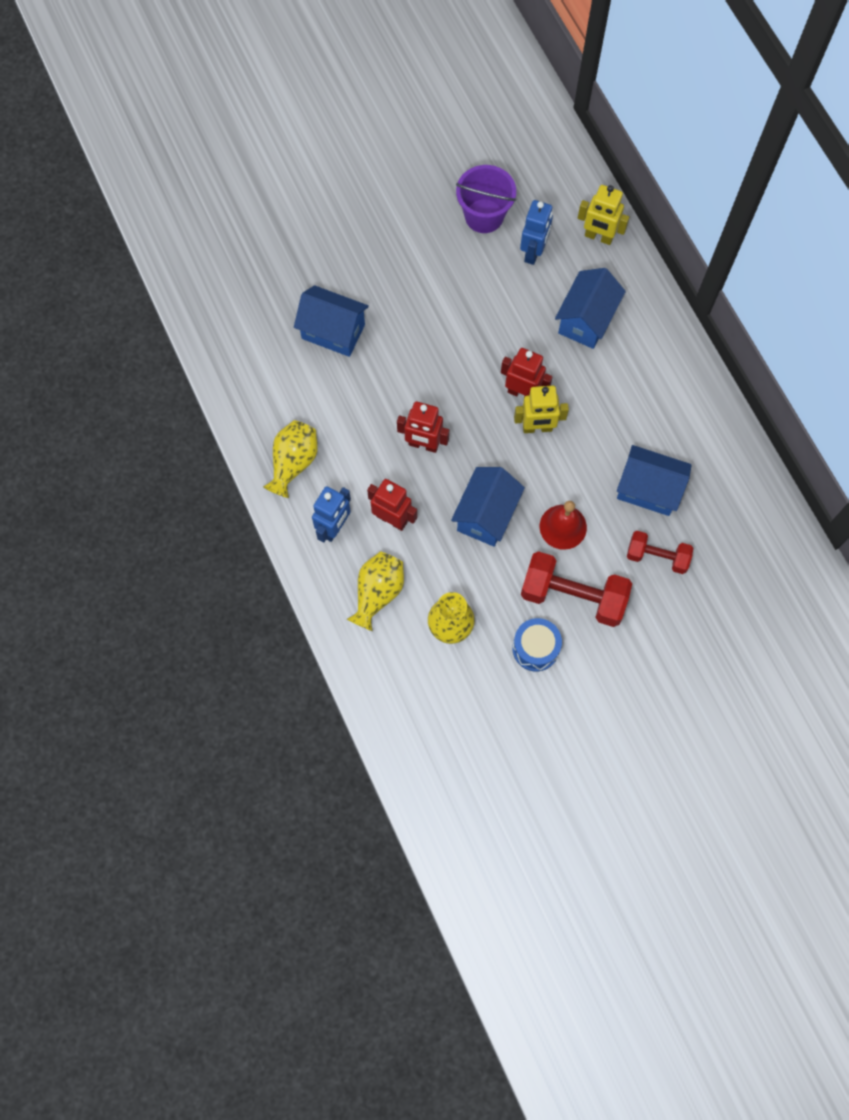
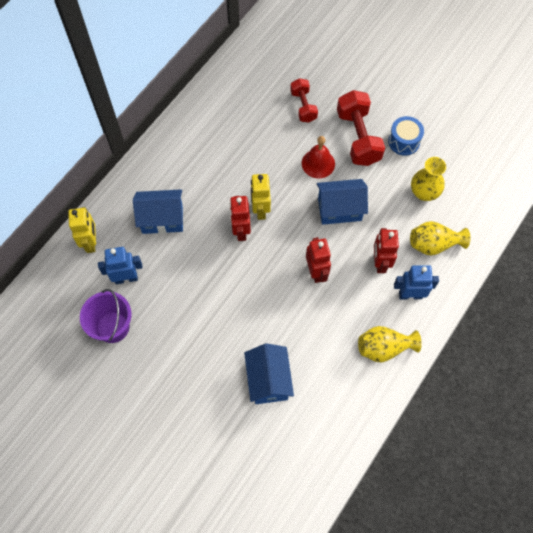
camera: 120 degrees left, 5 degrees down
yellow robot [514,386,569,433] -> yellow robot turned 150 degrees counterclockwise [251,174,271,220]
blue house [617,445,692,516] -> none

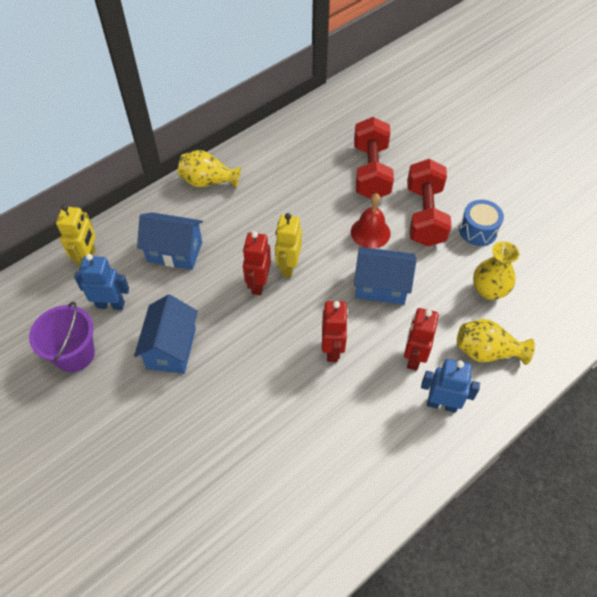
camera: 15 degrees right, 10 degrees down
blue house [244,343,294,404] -> blue house moved to [134,294,198,374]
red dumbbell [290,78,318,123] -> red dumbbell [354,117,394,199], size x1.66
yellow vase [358,326,422,362] -> yellow vase moved to [178,150,241,189]

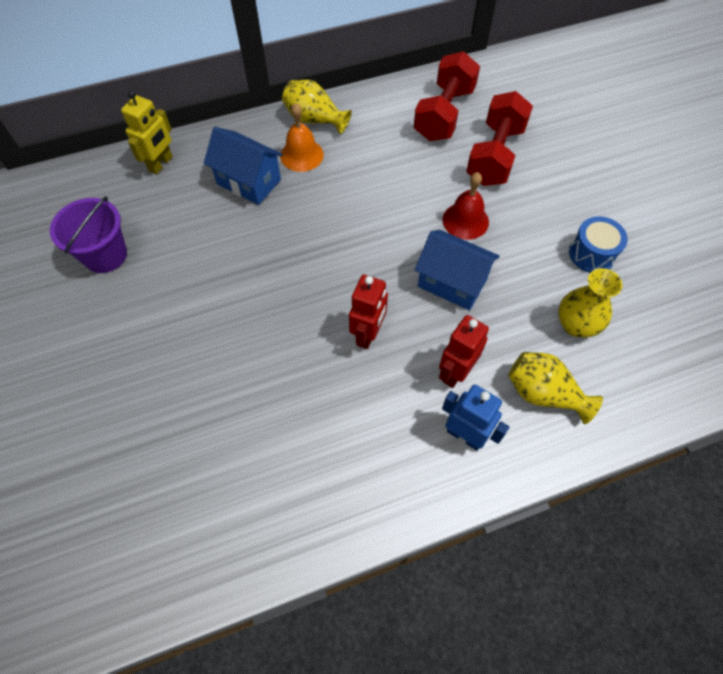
camera: 20 degrees right, 5 degrees up
blue robot [74,254,129,310] -> none
blue house [134,294,198,374] -> none
red robot [243,231,271,295] -> none
yellow robot [275,213,302,278] -> none
red dumbbell [407,159,452,247] -> red dumbbell moved to [414,51,480,141]
none -> orange bell [280,103,324,172]

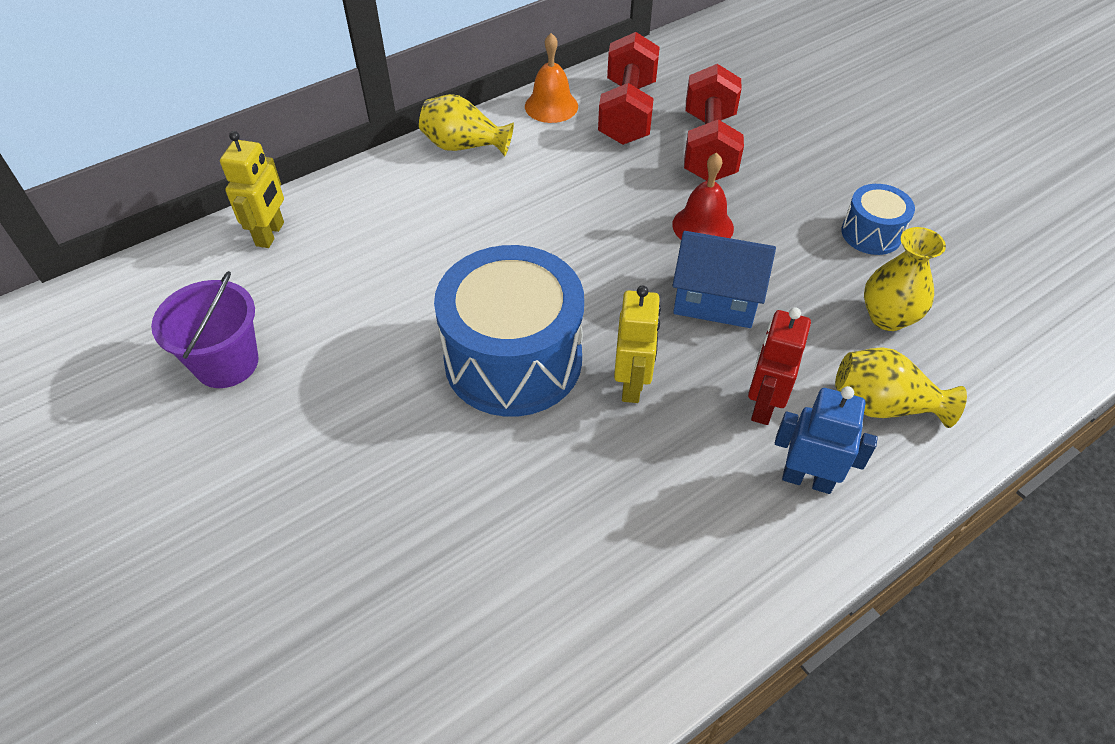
camera: 15 degrees left, 10 degrees down
blue house [204,127,283,205] -> none
orange bell [280,103,324,172] -> orange bell moved to [525,33,578,123]
red robot [349,275,388,349] -> yellow robot [614,285,661,403]
none -> blue drum [434,245,584,417]

